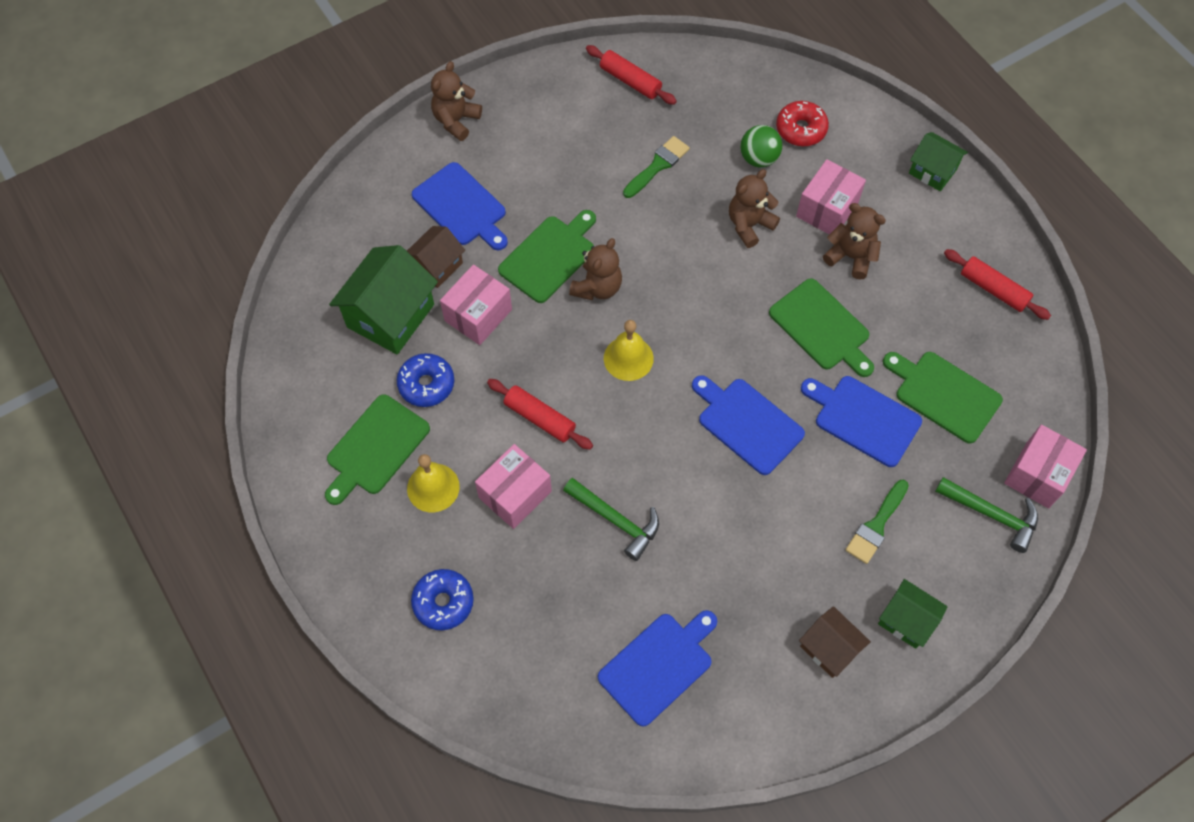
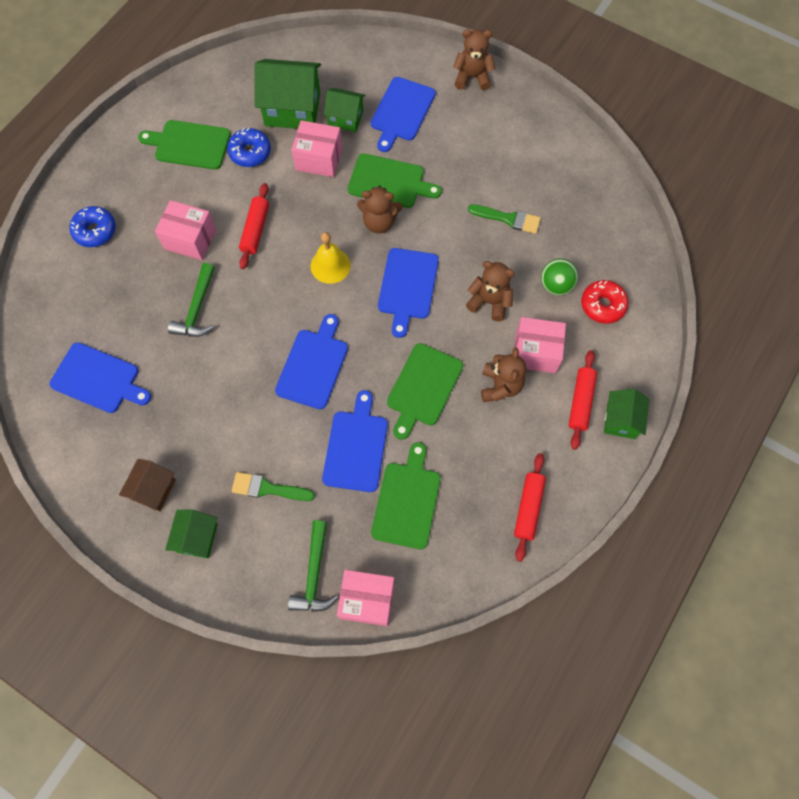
camera: 65 degrees right, 5 degrees up
brown house [407,226,465,288] -> green house [324,88,365,132]
yellow bell [407,454,460,512] -> none
red rolling pin [586,45,677,105] -> red rolling pin moved to [569,350,597,450]
none -> blue cutting board [378,248,439,338]

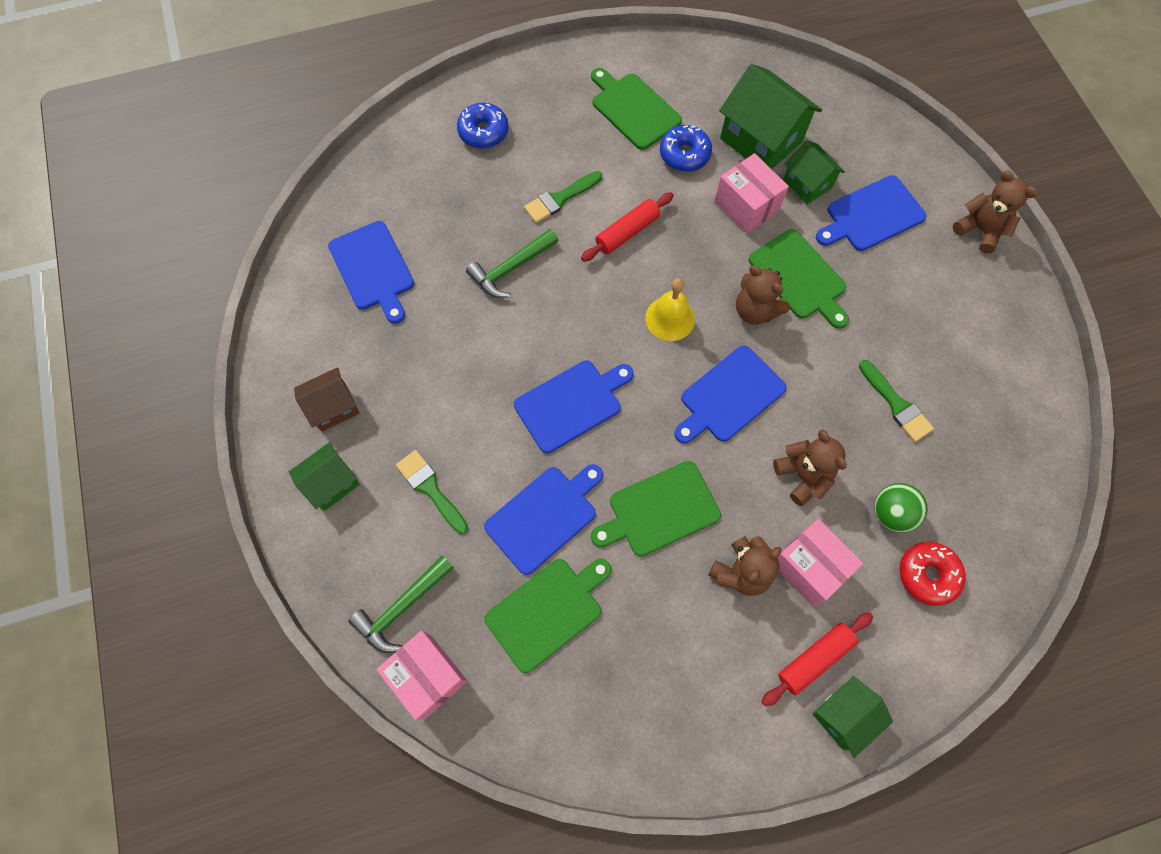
camera: 40 degrees right, 0 degrees up
pink box [155,200,216,260] -> green brush [524,171,602,223]
red rolling pin [514,453,546,562] -> none

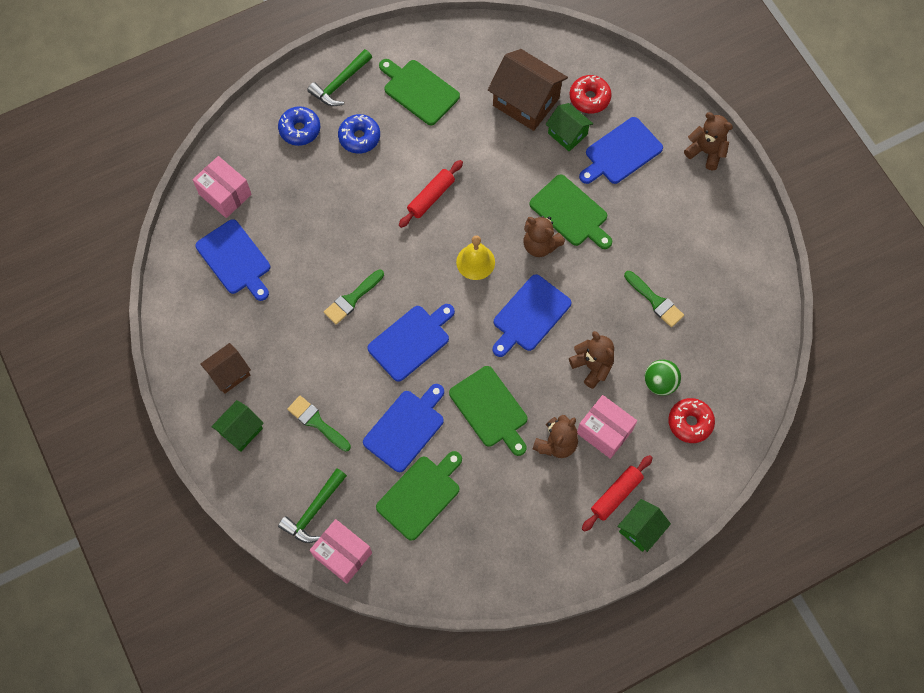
camera: 10 degrees left, 0 degrees up
green hammer [466,229,559,298] -> green hammer moved to [307,49,372,106]
green brush [524,171,602,223] -> green brush moved to [324,270,384,325]
green cutting board [591,461,721,557] -> green cutting board turned 90 degrees counterclockwise [449,366,527,456]
blue donut [660,125,712,172] -> blue donut moved to [338,114,380,154]
pink box [714,153,789,234] -> pink box moved to [192,156,252,218]
green house [719,64,822,169] -> brown house [488,49,568,131]
none -> red donut [570,75,612,114]

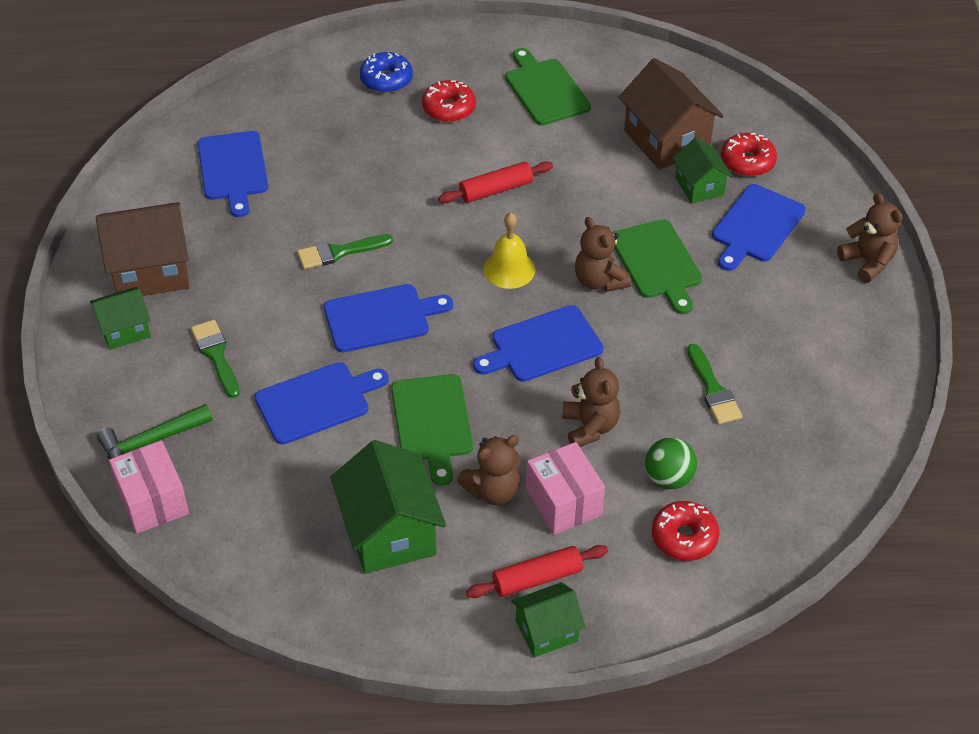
camera: 25 degrees right, 20 degrees down
pink box [192,156,252,218] -> none
brown house [200,343,251,394] -> brown house [96,202,190,296], size x1.71
green hammer [307,49,372,106] -> none
blue donut [338,114,380,154] -> red donut [422,80,476,122]
green cutting board [376,451,462,541] -> none
blue cutting board [579,117,663,184] -> blue cutting board turned 45 degrees counterclockwise [712,184,806,271]
none -> green house [330,440,446,574]

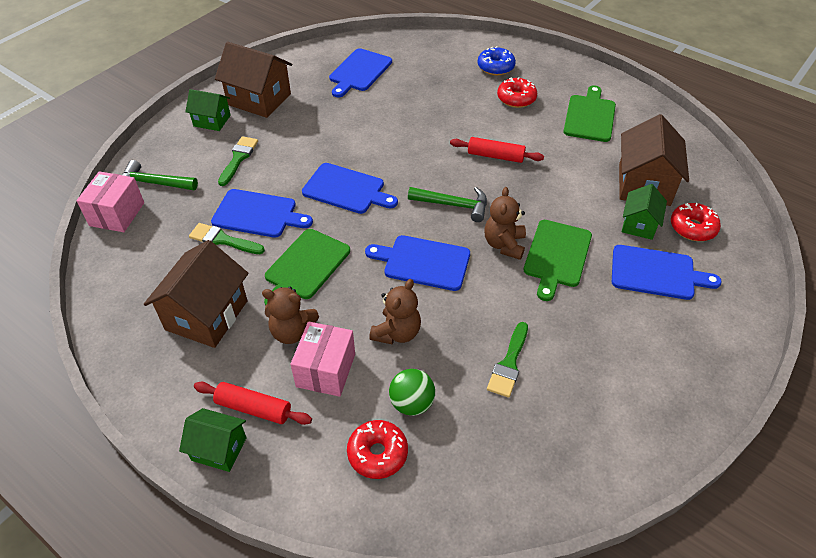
camera: 40 degrees right, 0 degrees up
green brush [297,234,393,269] -> green brush moved to [189,223,265,254]
green house [330,440,446,574] -> brown house [144,240,249,348]
yellow bell [483,213,535,289] -> green hammer [408,187,487,222]
blue cutting board [712,184,806,271] -> blue cutting board turned 150 degrees counterclockwise [612,245,722,300]
brown teddy bear [837,193,903,283] -> none

